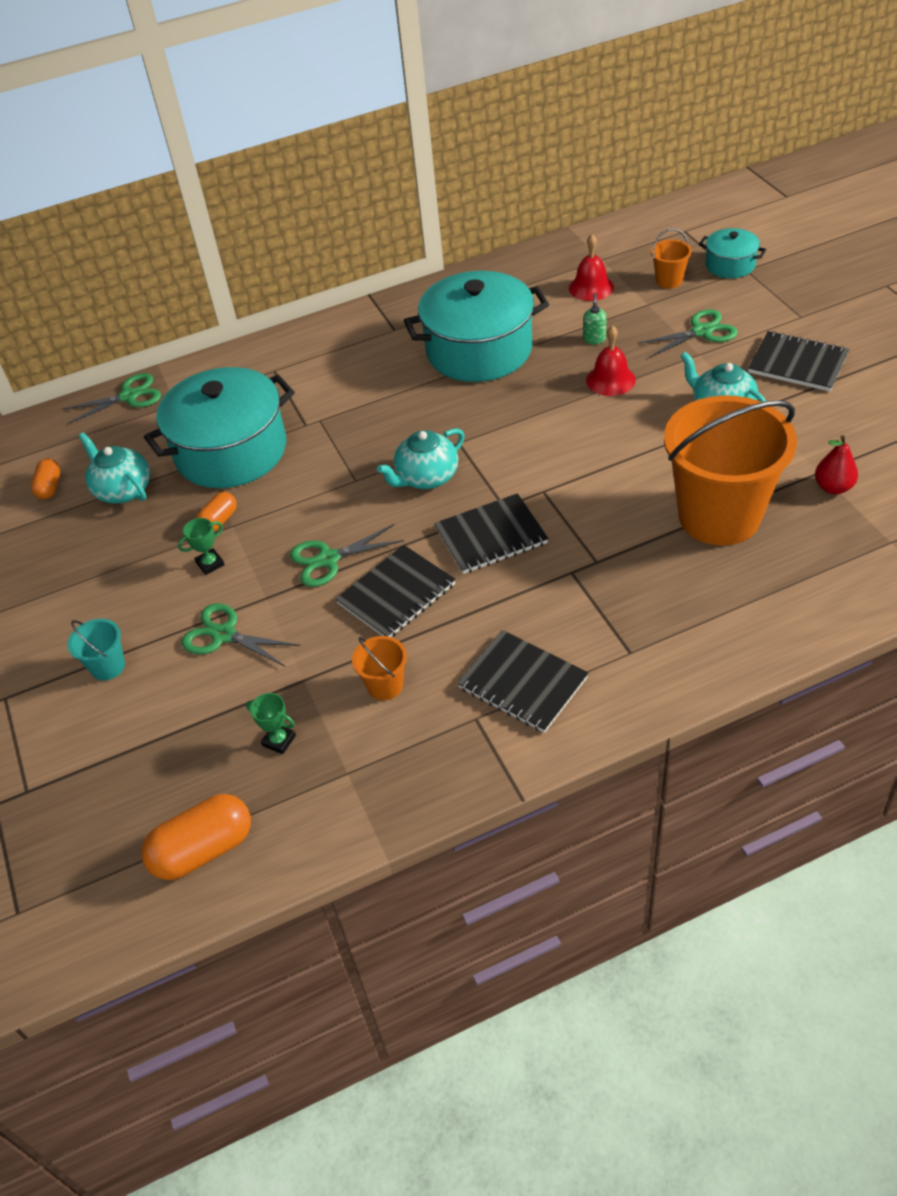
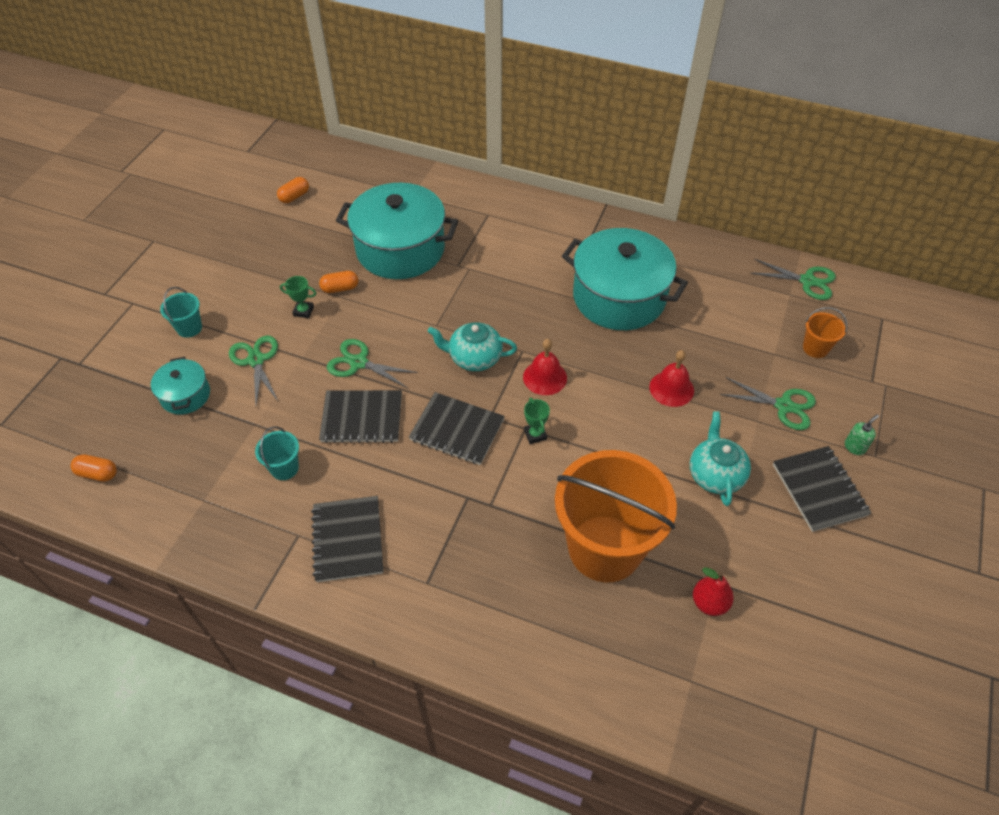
camera: 40 degrees right, 5 degrees up
green scissors [62,373,161,424] -> green scissors moved to [751,259,836,300]
turquoise teapot [79,432,150,503] -> none
orange capsule [142,794,251,880] -> orange capsule [71,454,117,482], size x0.57
green trophy [246,693,296,754] -> green trophy moved to [524,398,550,444]
orange bucket [352,636,407,700] -> turquoise bucket [255,426,299,480]
red bell [569,234,614,301] -> red bell moved to [523,339,567,395]
green soap dispenser [583,293,607,344] -> green soap dispenser moved to [845,414,879,455]
turquoise pot [699,228,766,278] -> turquoise pot moved to [151,356,210,414]

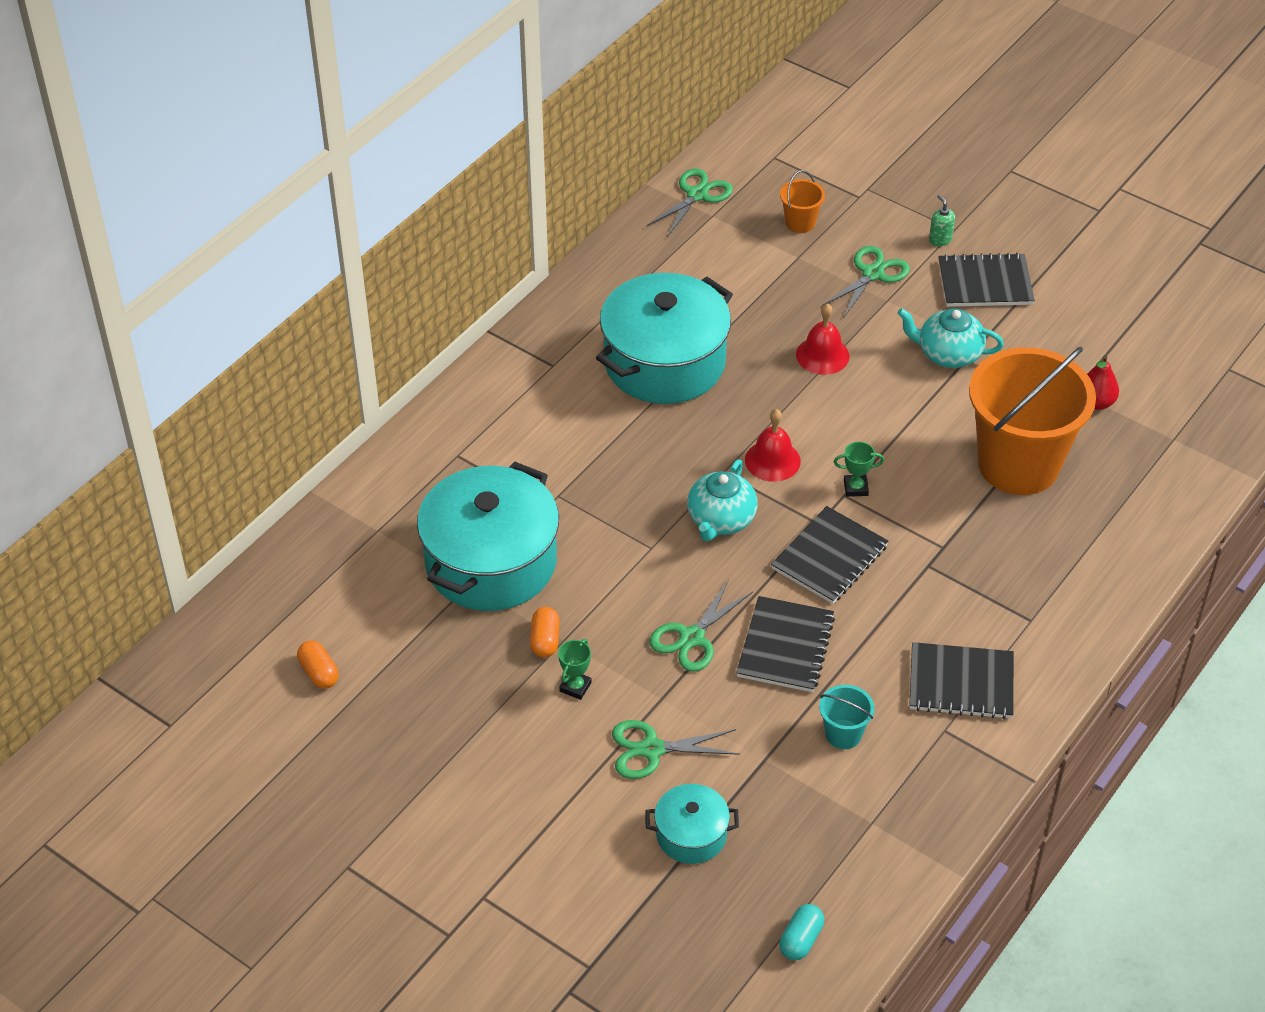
camera: 75 degrees left, 5 degrees down
orange capsule [71,454,117,482] -> turquoise capsule [779,904,824,960]
turquoise bucket [160,287,202,338] -> none

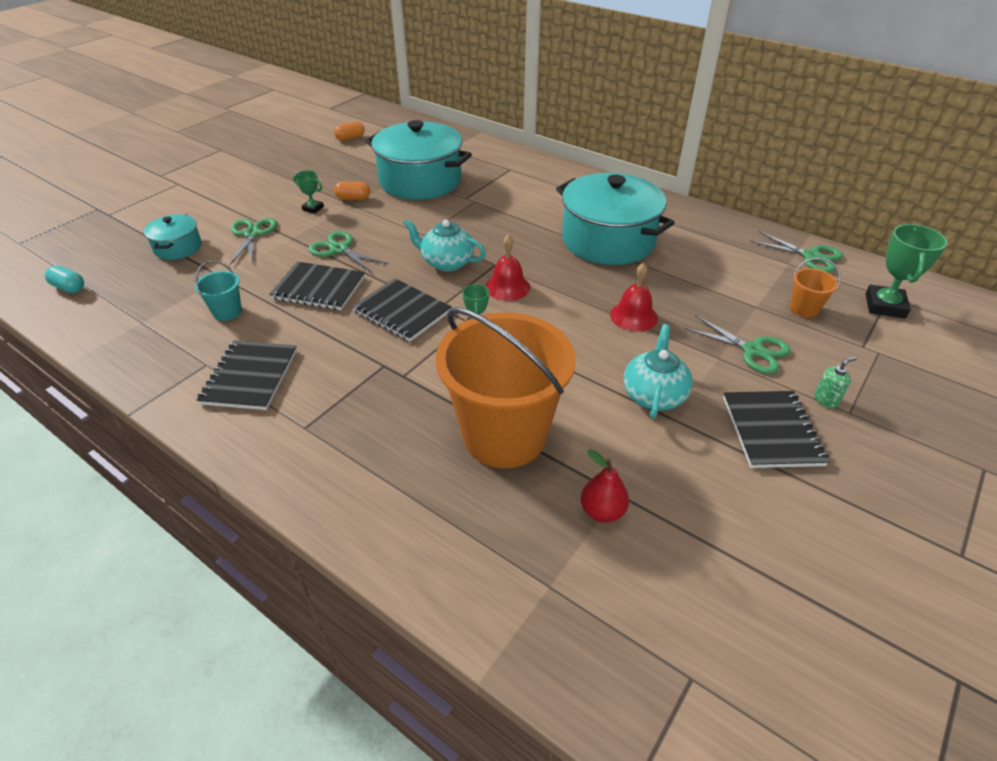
camera: 90 degrees right, 5 degrees down
none -> green trophy [865,224,947,319]

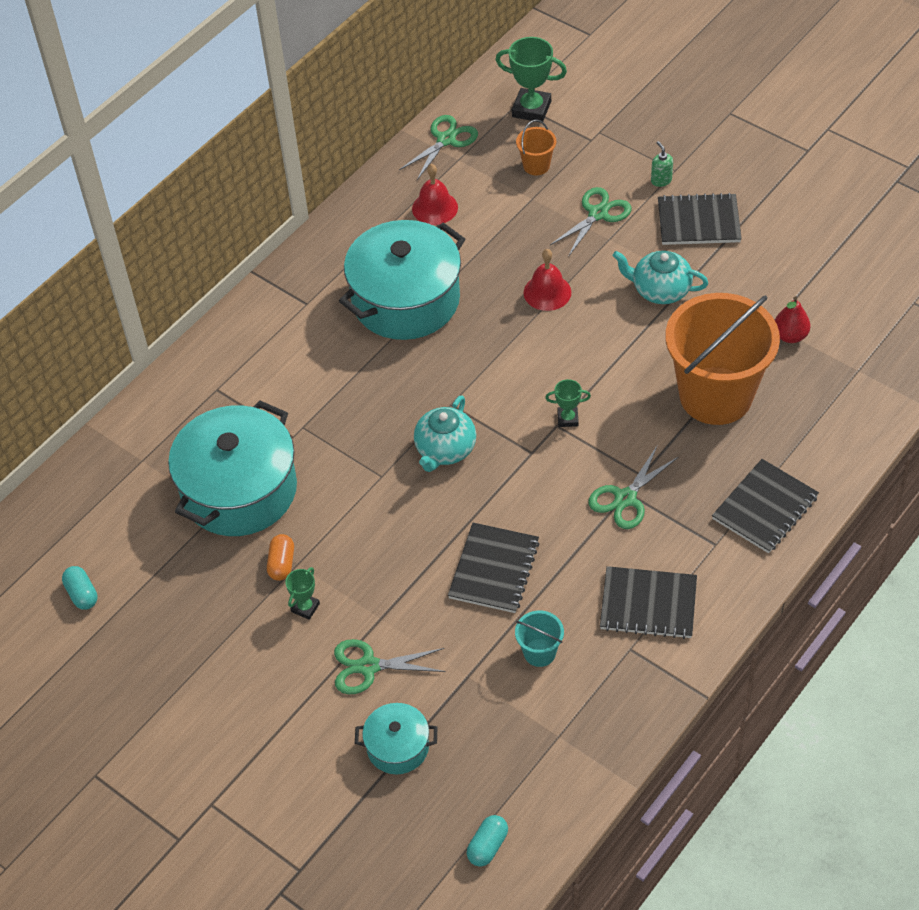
camera: 85 degrees left, 10 degrees up
green scissors [308,231,388,273] -> green scissors moved to [588,445,678,529]
orange capsule [334,121,365,141] -> turquoise capsule [62,566,98,610]
black notebook [352,278,452,342] -> black notebook moved to [712,459,819,553]
red bell [486,234,530,301] -> red bell moved to [412,164,458,225]

